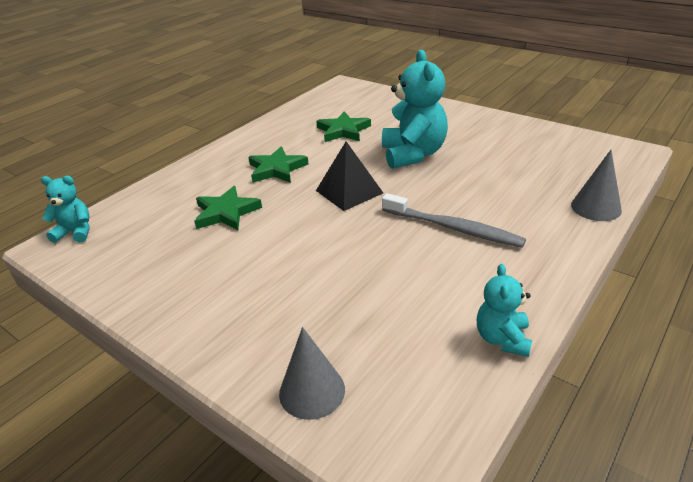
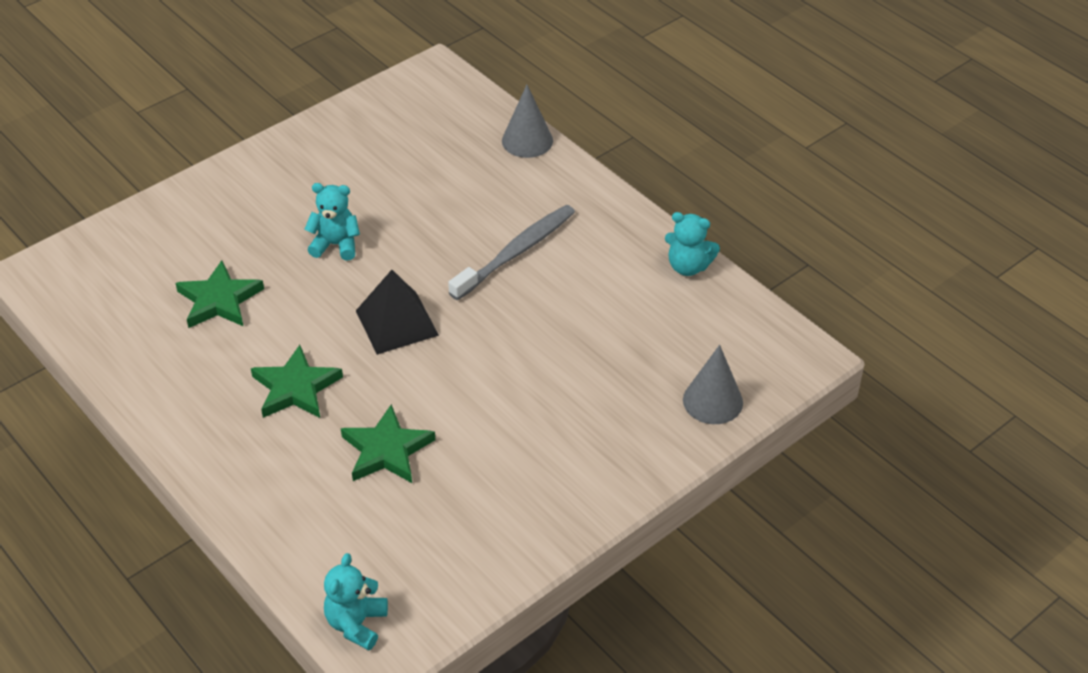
camera: 80 degrees left, 10 degrees up
turquoise teddy bear [382,50,448,169] -> turquoise teddy bear [304,183,360,261], size x0.54

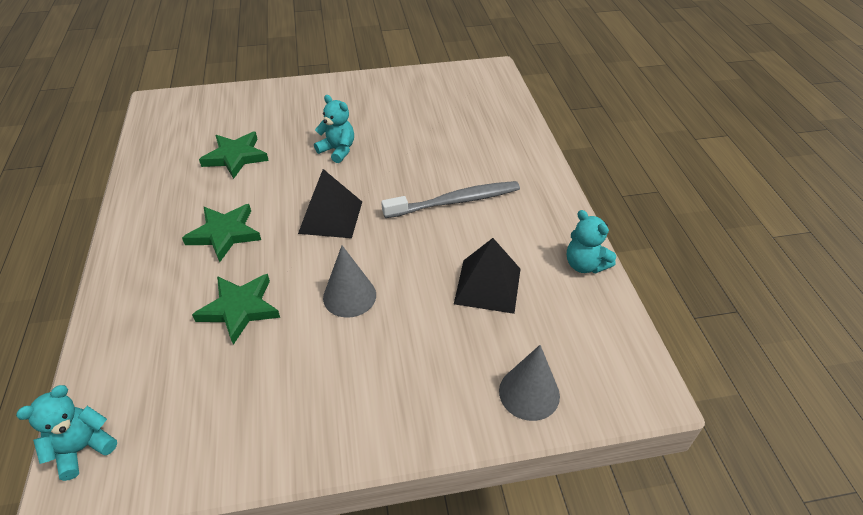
camera: 30 degrees right, 0 degrees up
grey cone [502,85,553,158] -> grey cone moved to [323,245,376,318]
none -> black pyramid [454,238,521,314]

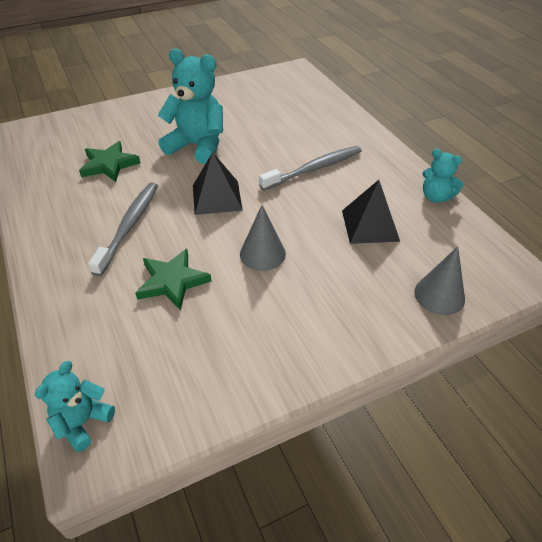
camera: 15 degrees left, 0 degrees up
green star [182,204,261,262] -> grey toothbrush [88,183,158,276]
turquoise teddy bear [314,95,354,163] -> turquoise teddy bear [157,49,223,164], size x1.85

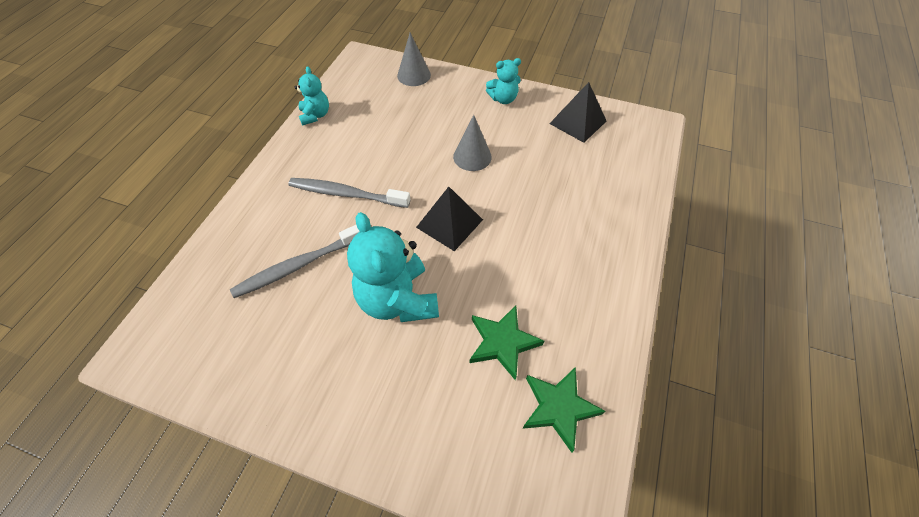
camera: 135 degrees left, 10 degrees up
turquoise teddy bear [35,361,115,452] -> turquoise teddy bear moved to [486,58,521,104]
grey toothbrush [88,183,158,276] -> grey toothbrush moved to [230,225,360,298]
green star [135,249,212,311] -> green star moved to [522,367,605,453]
black pyramid [342,180,400,244] -> black pyramid moved to [549,82,606,143]

